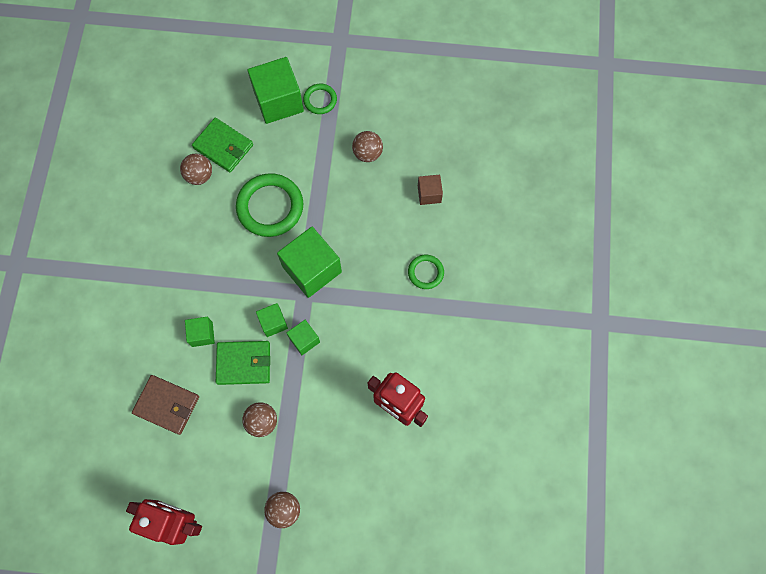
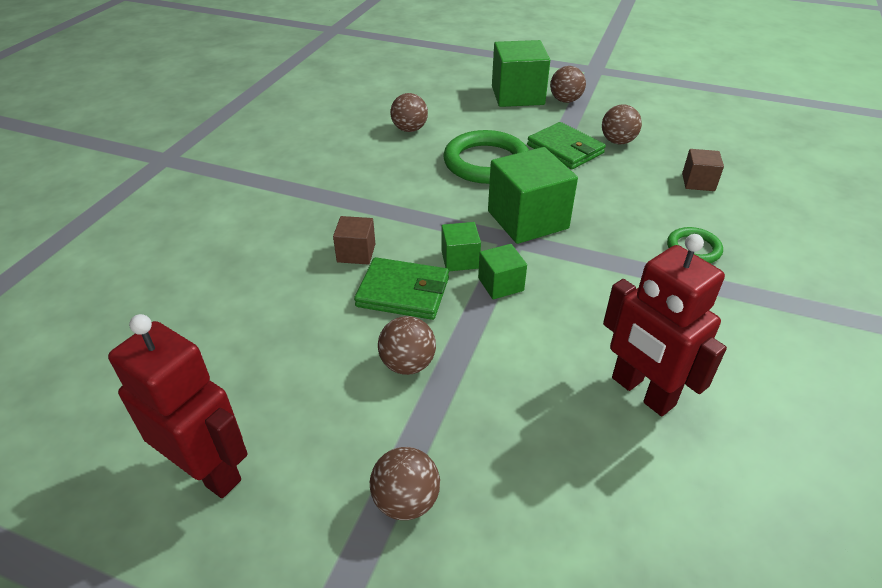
camera: 15 degrees right, 30 degrees down
brown wallet [132,375,199,435] -> none
green cube [185,317,215,347] -> brown cube [333,216,375,265]
green wallet [192,117,253,172] -> green wallet moved to [527,122,606,169]
green ring [303,84,337,114] -> brown ball [550,66,586,103]

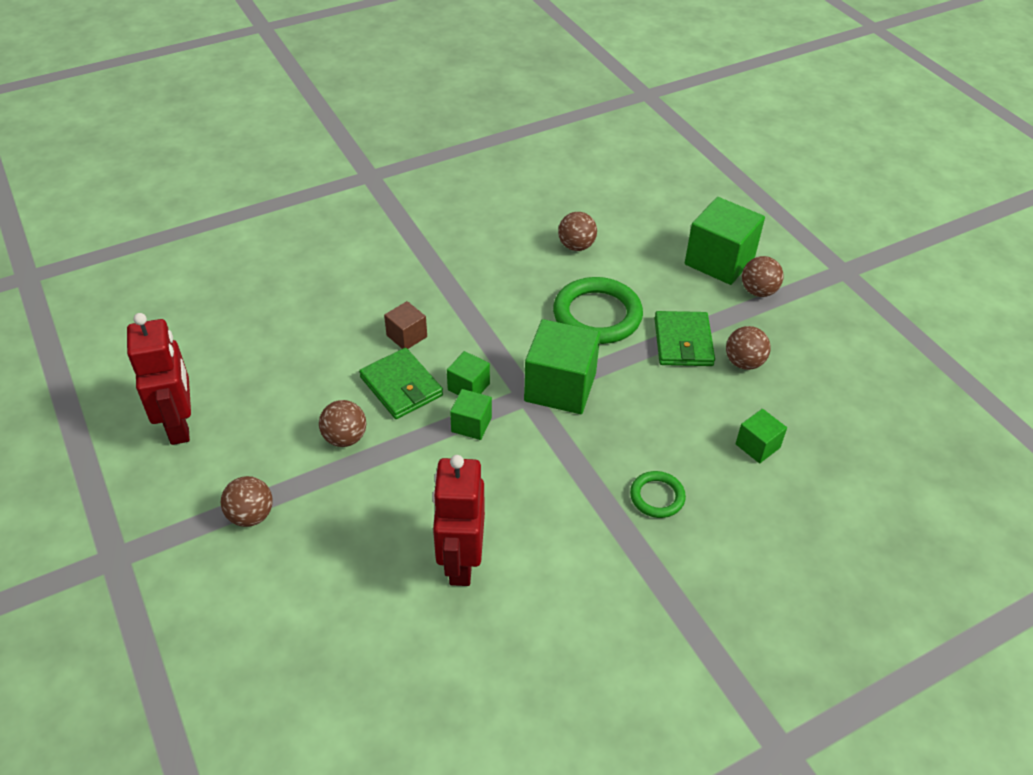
camera: 40 degrees right, 5 degrees up
brown cube [682,149,724,191] -> green cube [735,409,787,463]

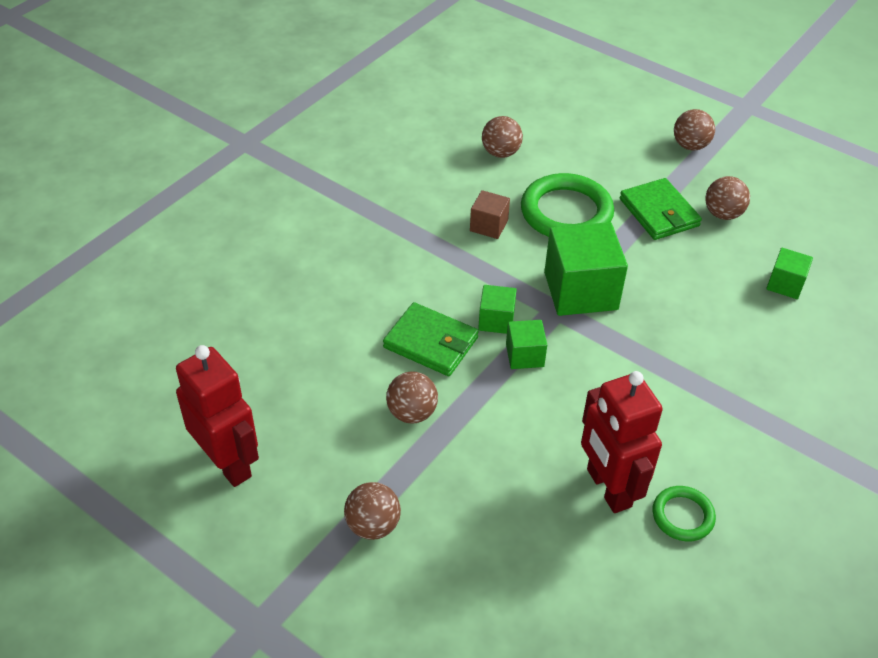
camera: 25 degrees left, 0 degrees up
brown cube [384,301,427,349] -> brown cube moved to [470,190,510,239]
green ring [630,471,686,518] -> green ring moved to [652,486,716,541]
green cube [685,197,765,285] -> none

